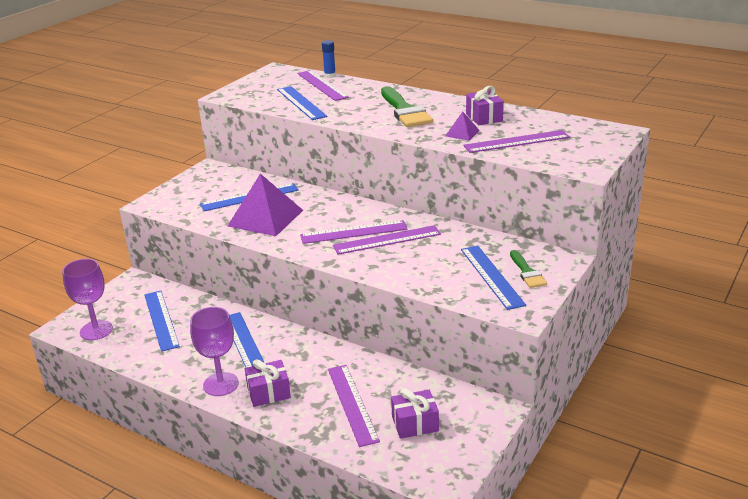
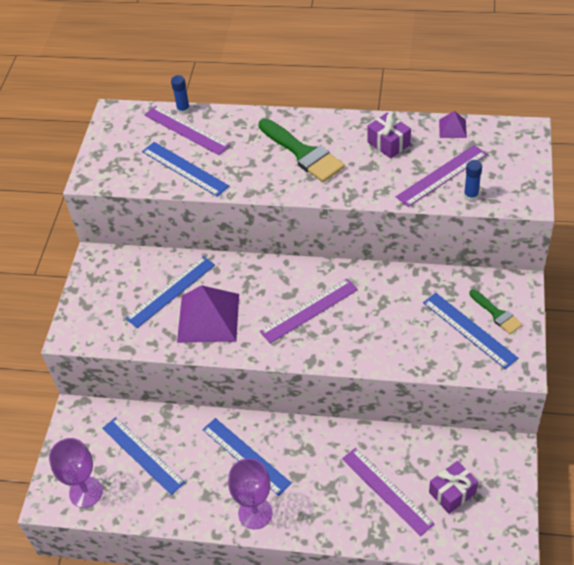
camera: 20 degrees left, 20 degrees up
purple gift [245,359,291,407] -> none
purple ruler [333,225,441,255] -> none
purple pyramid [445,112,480,141] -> purple pyramid moved to [439,111,467,138]
none -> blue glue stick [464,160,482,201]

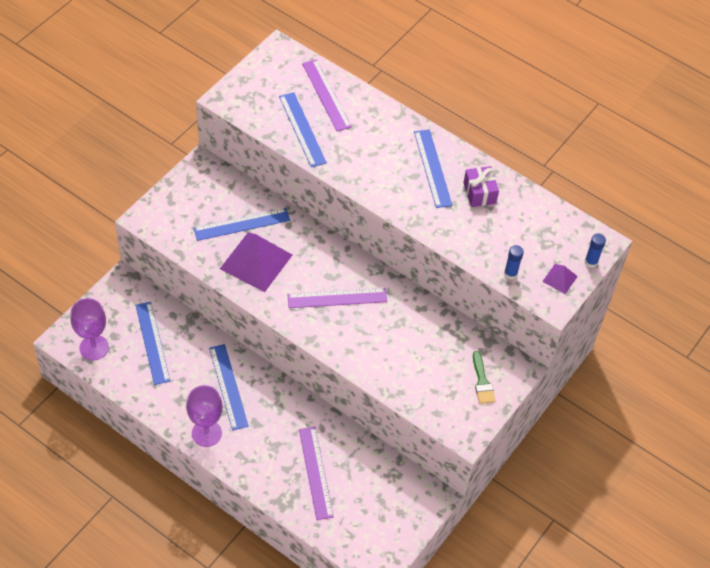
camera: 20 degrees right, 5 degrees up
blue glue stick [171,75,190,115] -> blue glue stick moved to [585,234,606,268]
green brush [259,119,345,182] -> none
purple ruler [396,145,487,207] -> none
blue ruler [423,293,518,369] -> blue ruler moved to [414,129,452,208]
purple gift [429,461,478,514] -> none
purple pyramid [439,111,467,138] -> purple pyramid moved to [542,264,578,294]

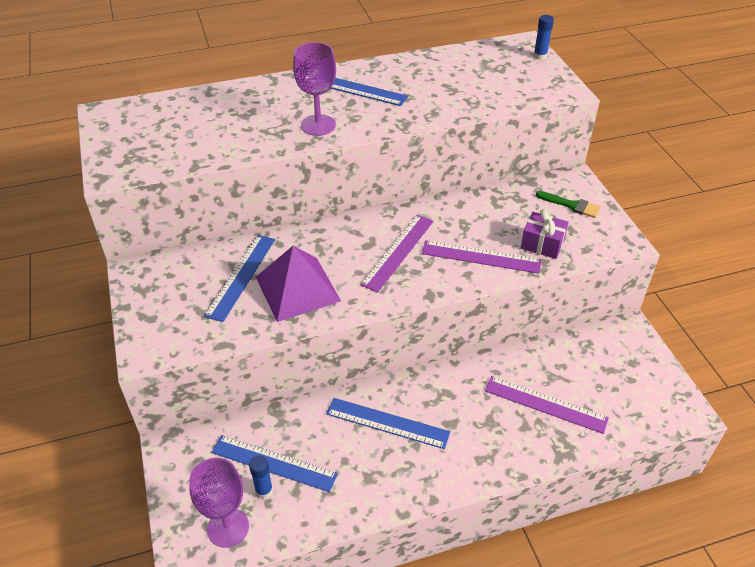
camera: 50 degrees left, 10 degrees down
purple goblet [186,385,223,447] -> purple goblet moved to [293,42,336,136]
blue ruler [279,92,327,167] -> none
purple ruler [302,59,352,131] -> purple ruler moved to [422,240,542,274]
purple gift [463,166,499,207] -> purple gift moved to [521,209,569,259]
blue glue stick [504,245,524,280] -> blue glue stick moved to [249,455,273,498]
purple pyramid [542,264,578,294] -> none

